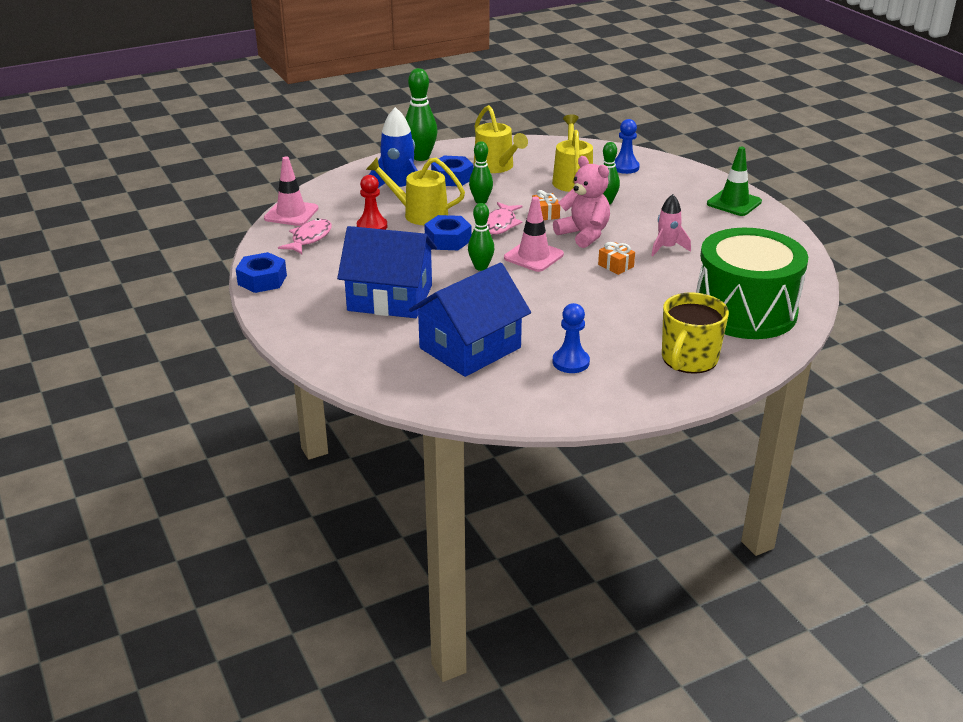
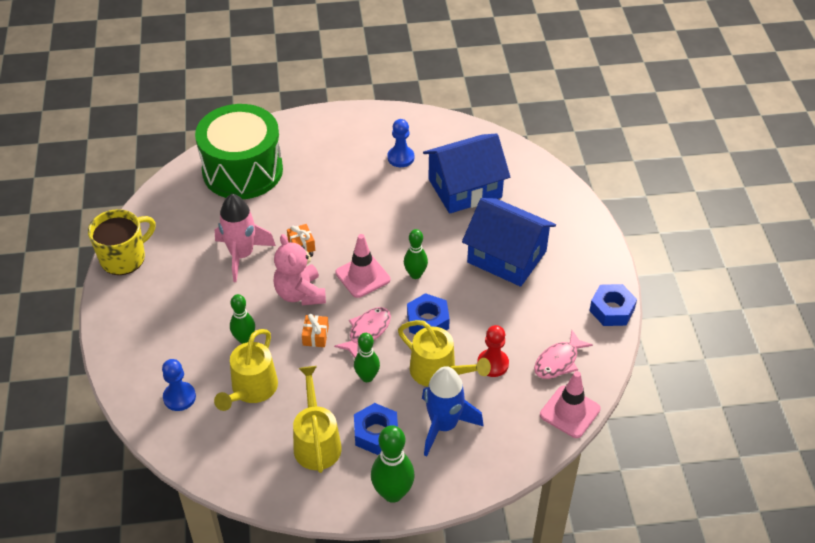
camera: 160 degrees left, 15 degrees up
pink rocket [651,194,691,256] -> pink rocket [215,194,276,282], size x1.60
yellow mug [662,292,729,374] -> yellow mug moved to [88,209,156,275]
green traffic cone [707,147,762,216] -> none

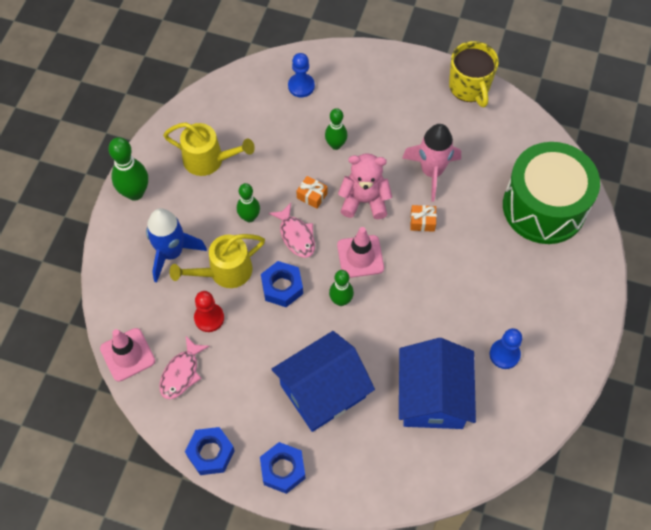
camera: 115 degrees right, 15 degrees up
yellow watering can [214,329,278,411] -> none
blue nut [354,403,398,455] -> blue nut moved to [260,442,306,494]
pink fish [534,330,593,379] -> pink fish turned 135 degrees counterclockwise [160,336,210,399]

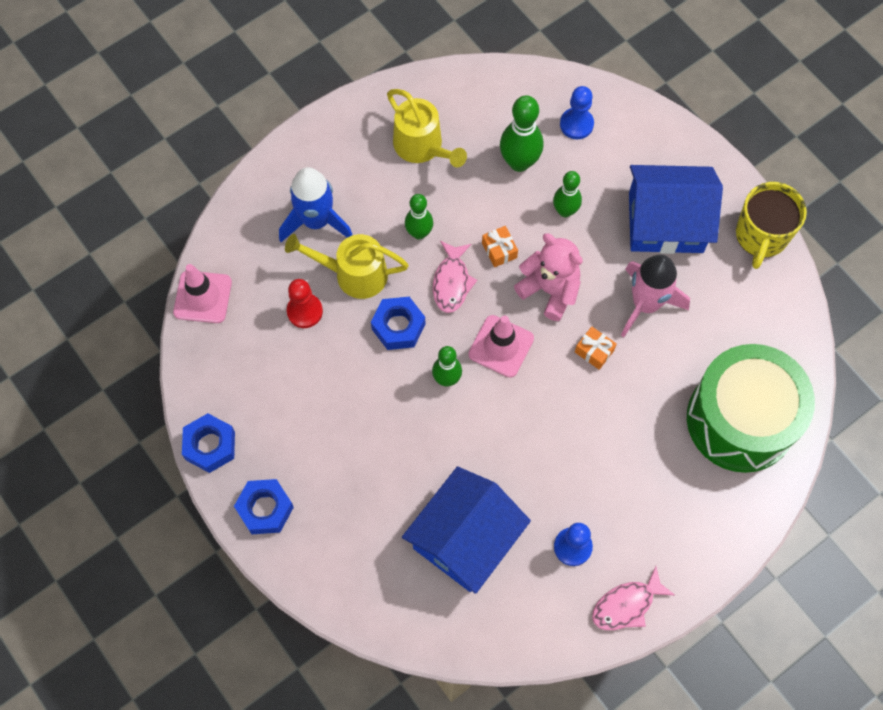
camera: 35 degrees right, 5 degrees up
green bowling pin [108,137,148,201] -> green bowling pin moved to [500,95,543,172]
pink fish [160,336,210,399] -> pink fish moved to [592,566,675,630]
blue house [272,331,375,432] -> blue house moved to [629,165,723,254]

